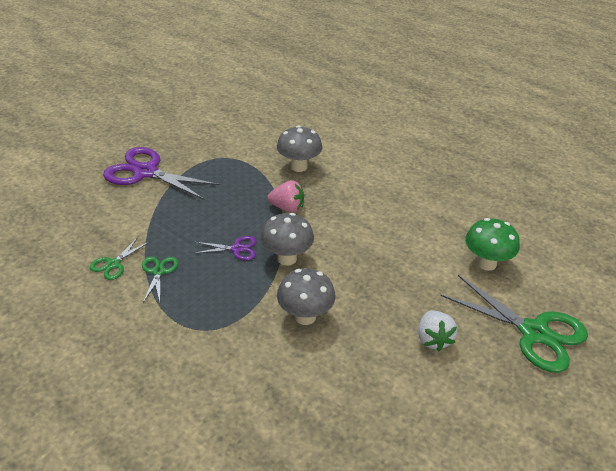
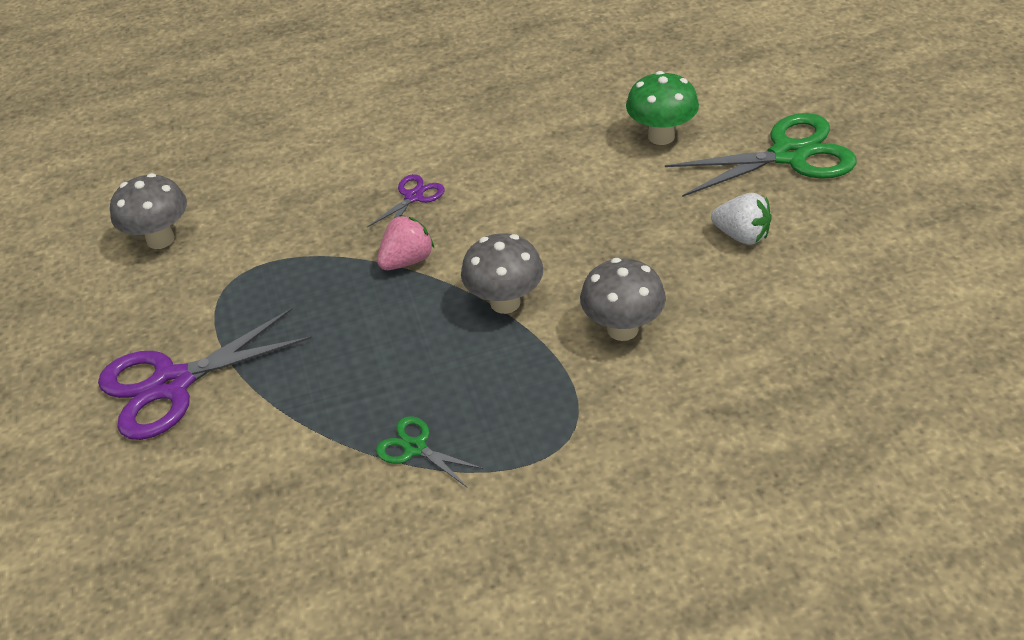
camera: 50 degrees left, 5 degrees up
green scissors [89,237,149,280] -> none
purple scissors [193,236,257,260] -> purple scissors moved to [367,174,445,227]
grey mushroom [277,125,322,172] -> grey mushroom moved to [110,173,187,249]

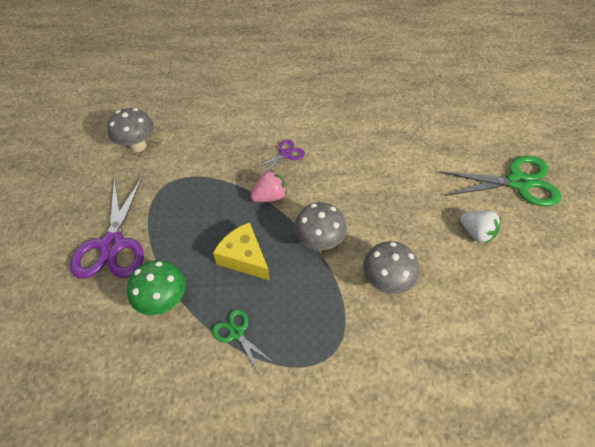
camera: 10 degrees right, 10 degrees up
purple scissors [98,308,312,440] -> purple scissors turned 75 degrees counterclockwise [70,176,144,279]
green mushroom [626,71,699,145] -> green mushroom moved to [127,260,186,315]
none -> yellow cheese [213,222,270,281]

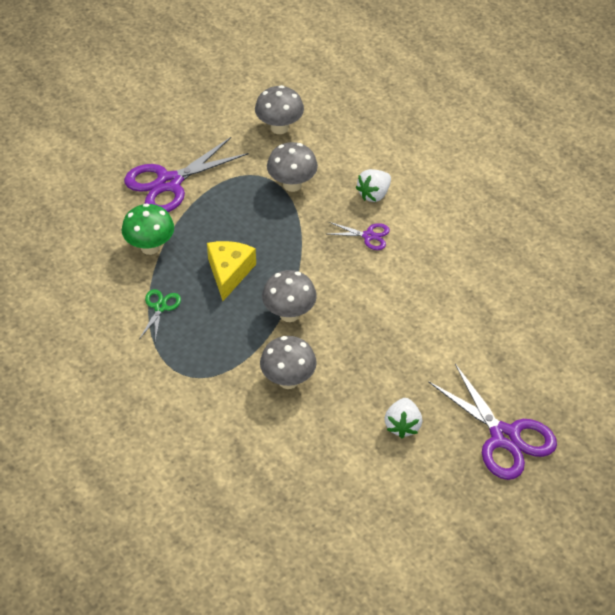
camera: 55 degrees right, 5 degrees down
pink strawberry [251,170,287,202] -> none
green scissors [439,156,562,207] -> purple scissors [428,364,557,480]
none -> grey mushroom [267,142,318,192]
none -> white strawberry [356,169,391,202]

